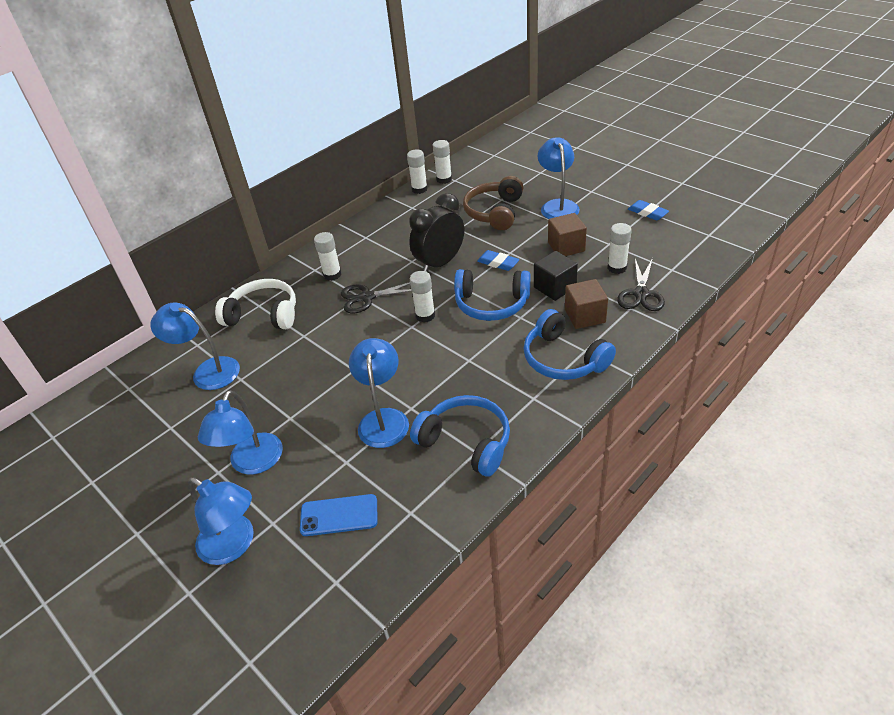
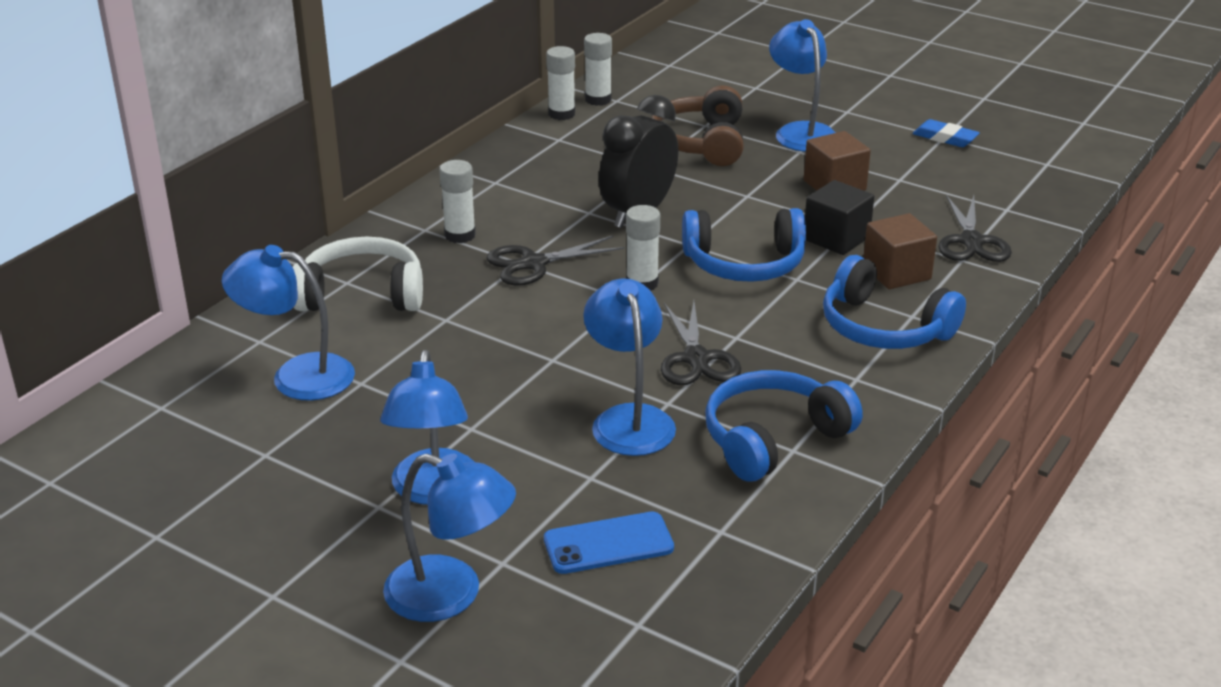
camera: 15 degrees left, 10 degrees down
blue headphones [410,395,510,477] -> blue headphones turned 60 degrees counterclockwise [705,370,863,482]
blue eraser [477,250,520,271] -> none
white glue stick [608,223,632,274] -> none
none -> black scissors [661,301,741,385]

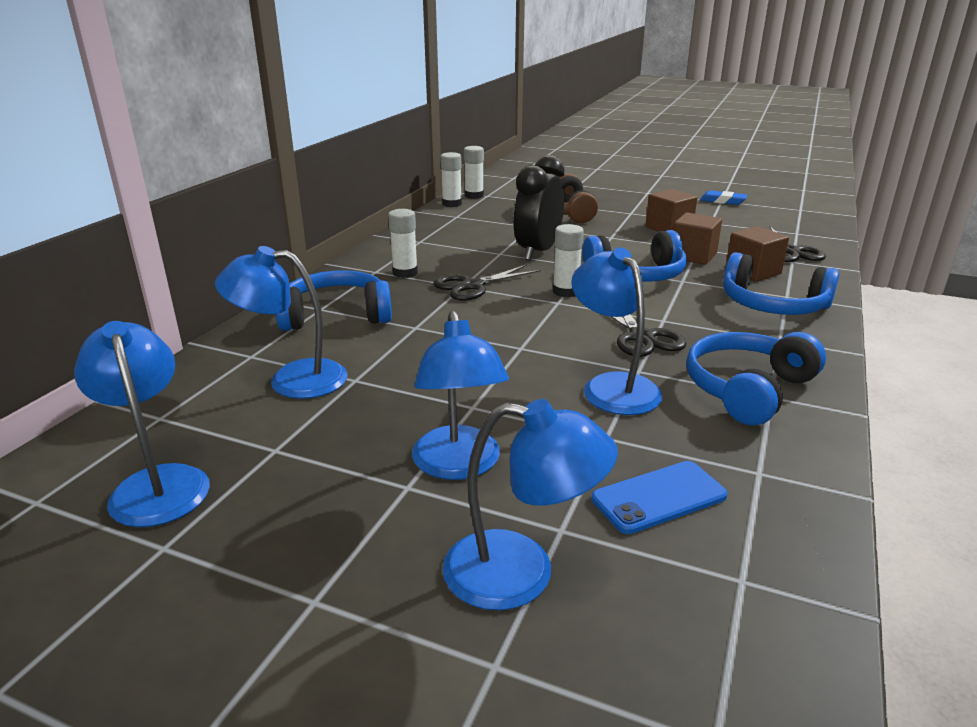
camera: 10 degrees left, 5 degrees down
white headphones [293,237,423,311] -> blue headphones [276,270,392,331]
blue lamp [769,19,836,152] -> blue lamp moved to [74,321,210,527]
black cube [805,180,874,255] -> brown cube [673,213,722,265]

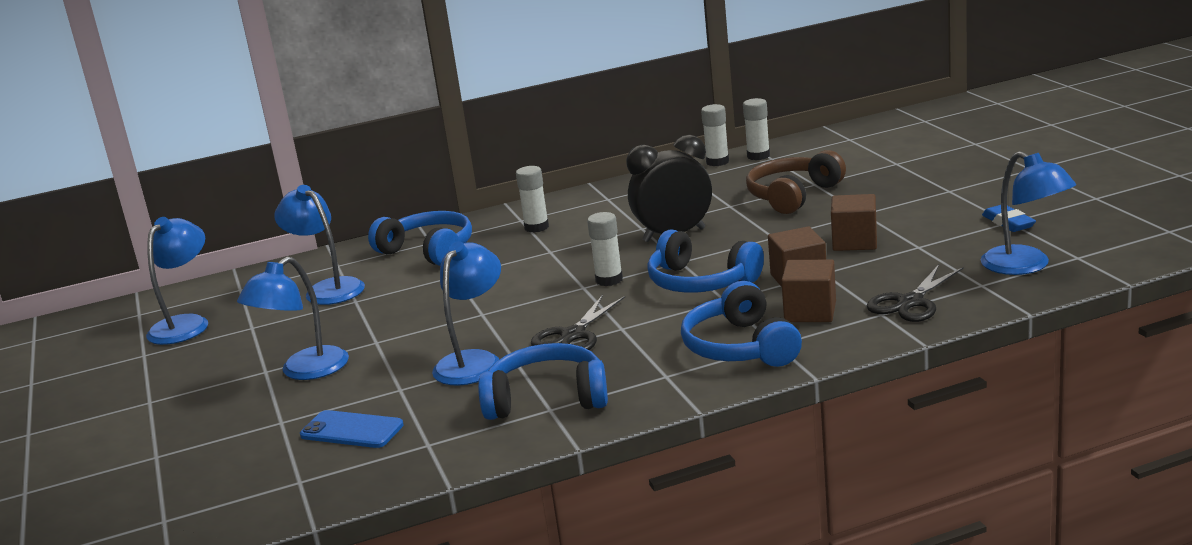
camera: 50 degrees right, 5 degrees down
black scissors [433,265,541,301] -> none
blue lamp [443,399,618,611] -> blue lamp moved to [981,151,1076,275]

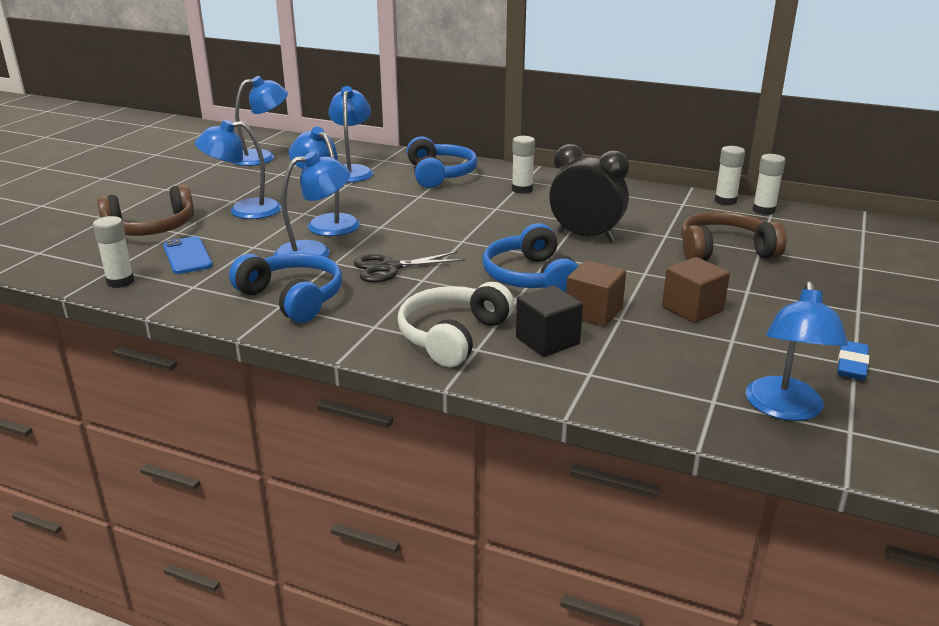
camera: 40 degrees right, 5 degrees up
white glue stick [587,212,623,286] -> white glue stick moved to [93,216,134,288]
blue headphones [681,281,802,367] -> white headphones [397,282,514,367]
brown cube [781,259,836,322] -> black cube [516,285,583,357]
black scissors [867,264,964,322] -> none
none -> brown headphones [97,184,194,236]
none -> blue lamp [289,127,360,236]

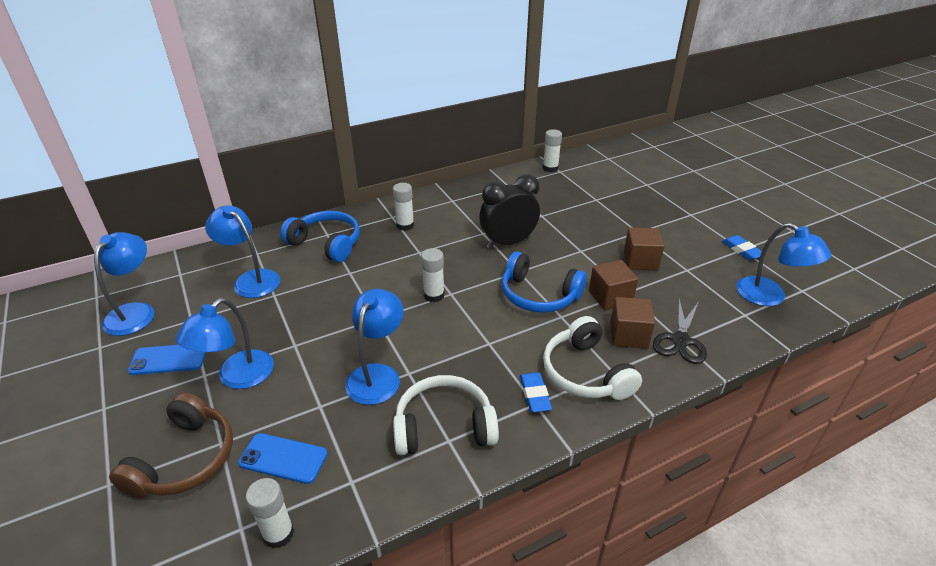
camera: 50 degrees left, 10 degrees up
blue headphones [229,253,342,323] -> white headphones [393,375,499,455]
blue lamp [289,127,360,236] -> none
black scissors [353,251,465,283] -> black scissors moved to [653,299,707,364]
black cube [516,285,583,357] -> brown cube [610,297,655,349]
brown headphones [681,211,786,261] -> none
white glue stick [714,146,745,205] -> white glue stick moved to [421,248,445,302]
none -> blue phone [128,345,206,375]
none -> blue eraser [520,372,552,412]

